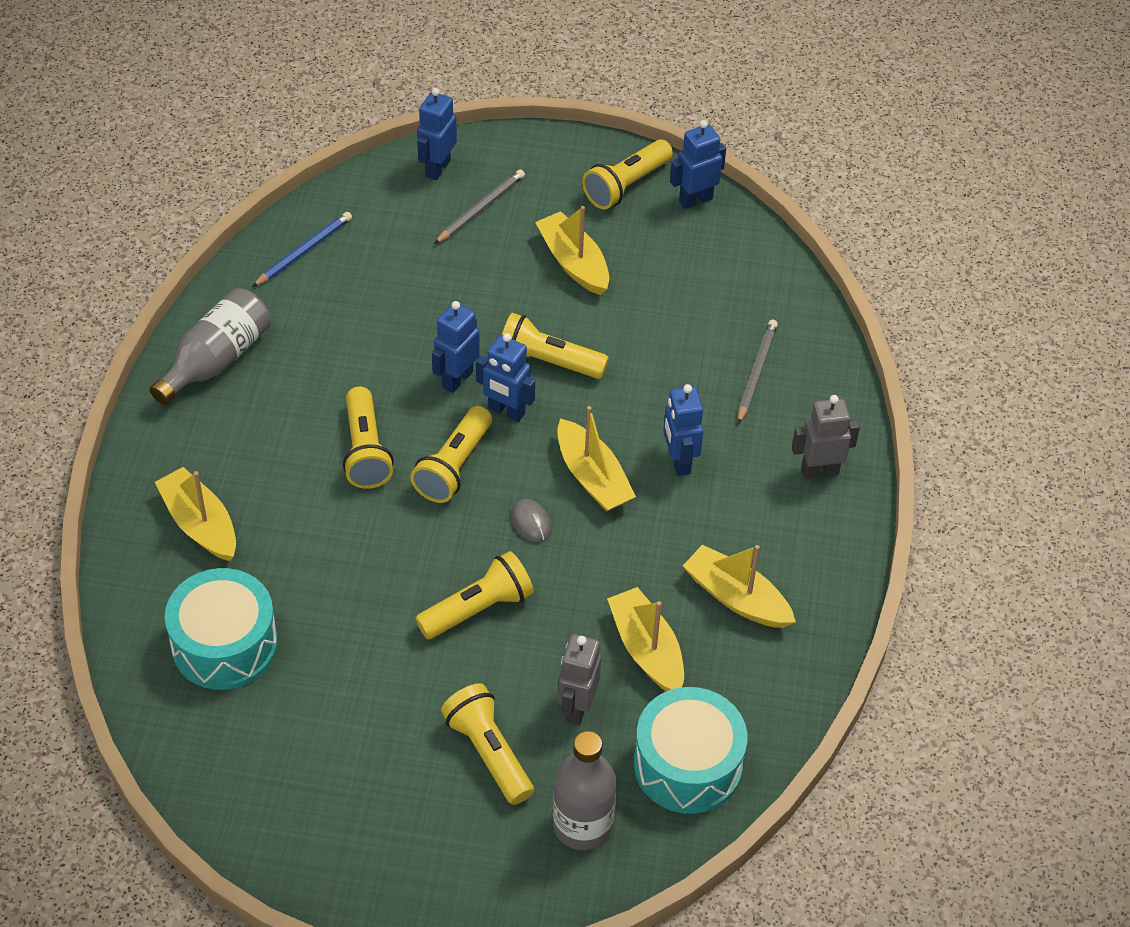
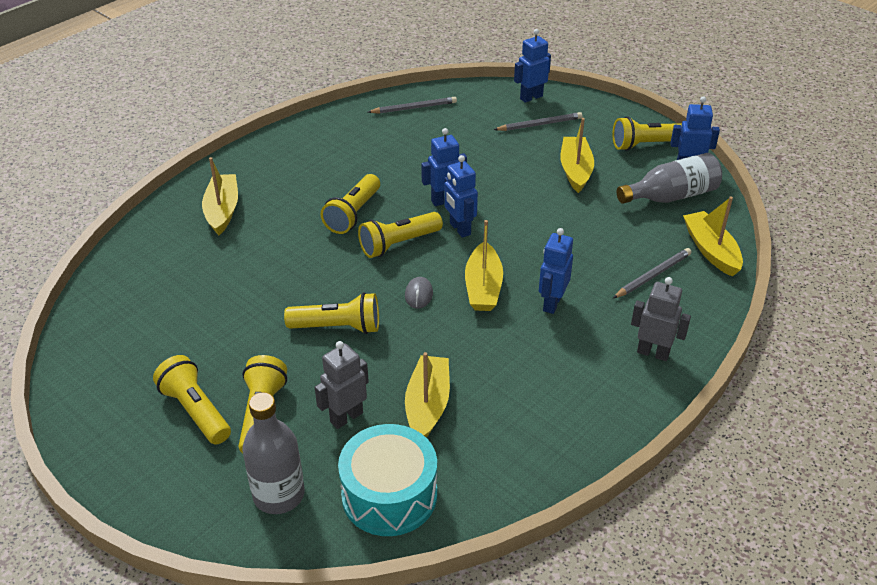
camera: 35 degrees right, 10 degrees down
grey bottle [150,288,271,405] -> grey bottle moved to [617,153,722,204]
turquoise drum [165,568,278,690] -> none
blue pencil [252,212,352,287] -> grey pencil [368,97,457,114]
yellow flashlight [502,313,609,379] -> yellow flashlight moved to [153,355,231,445]
yellow boat [683,545,796,628] -> yellow boat moved to [683,197,743,277]

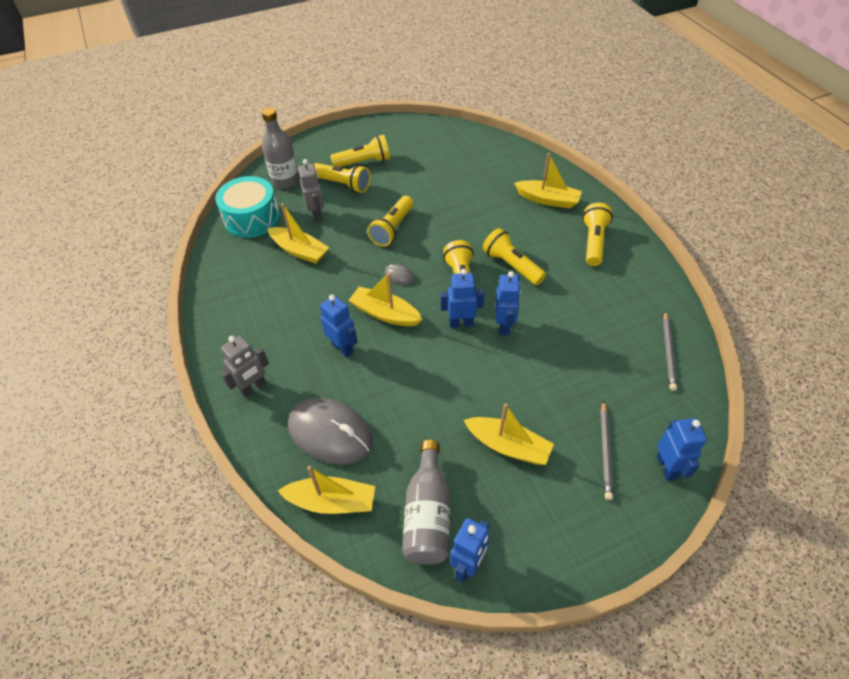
camera: 115 degrees right, 10 degrees up
yellow flashlight [613,117,682,151] -> yellow flashlight moved to [582,203,613,266]
grey pencil [613,248,692,298] -> grey mouse [288,398,373,464]

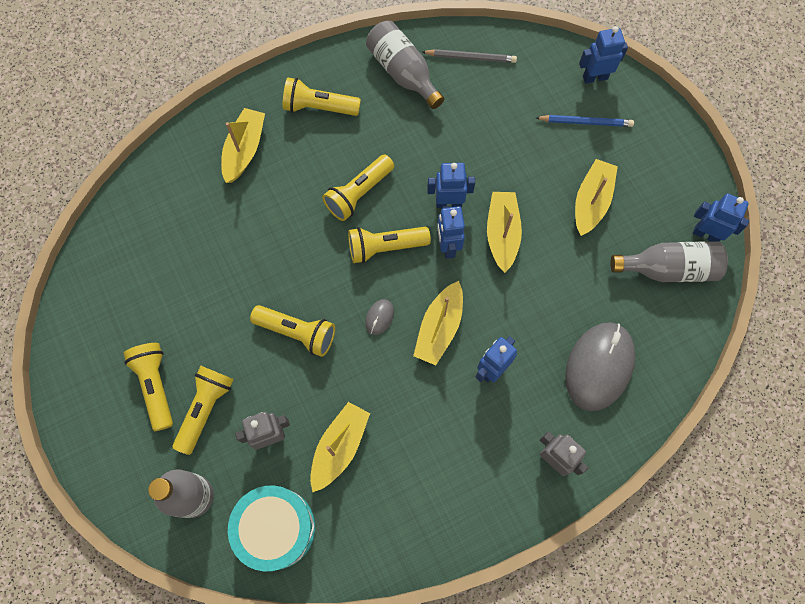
camera: 95 degrees left, 20 degrees up
yellow boat [278,466,375,514] -> yellow boat moved to [487,192,522,273]
grey pencil [600,400,613,500] -> blue pencil [536,115,634,127]
none -> grey bottle [366,21,445,109]

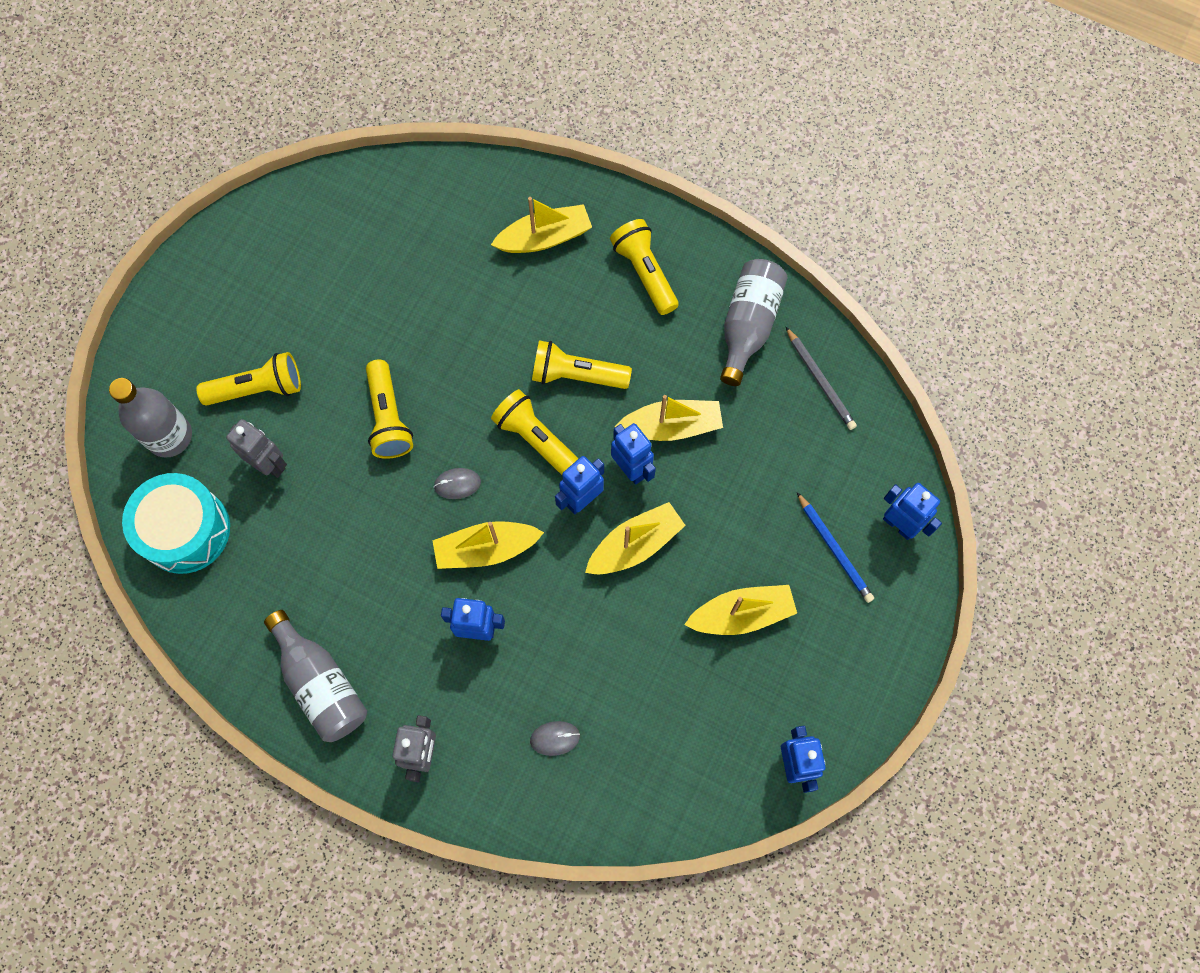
camera: 55 degrees right, 0 degrees up
yellow flashlight [124,343,173,431] -> none
yellow boat [310,402,370,492] -> yellow boat moved to [615,395,723,441]
grey mouse [565,322,635,411] -> grey mouse [530,721,580,756], size x0.42
grey bottle [610,241,728,282] -> grey bottle moved to [264,610,367,742]

